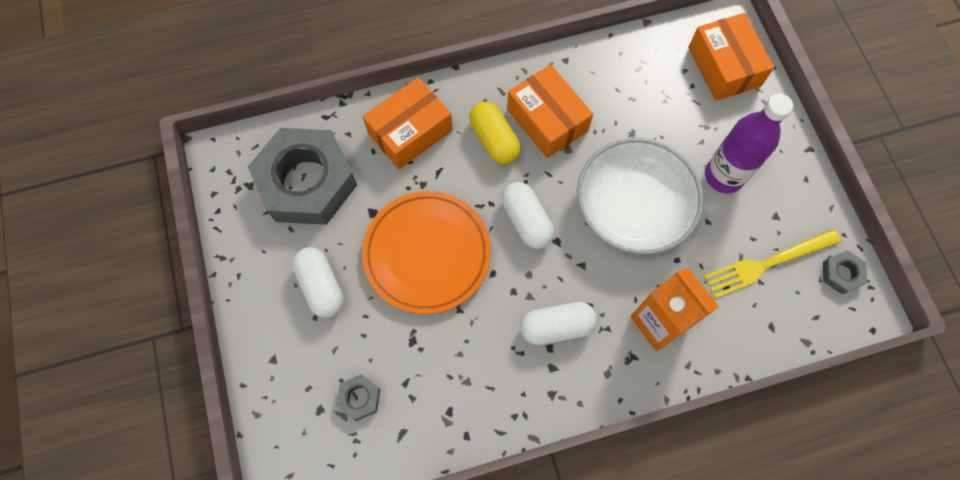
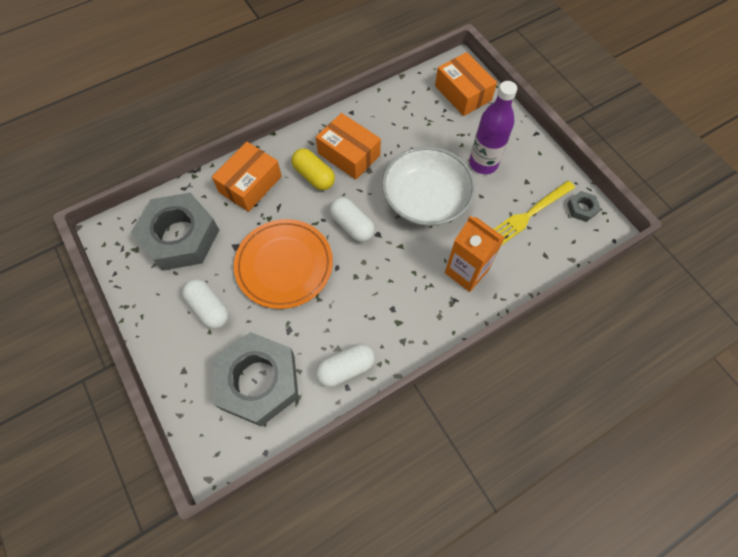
camera: 15 degrees left, 5 degrees down
grey nut [336,374,381,421] -> grey nut [212,332,298,427], size x2.49
white capsule [520,302,597,345] -> white capsule moved to [315,344,375,387]

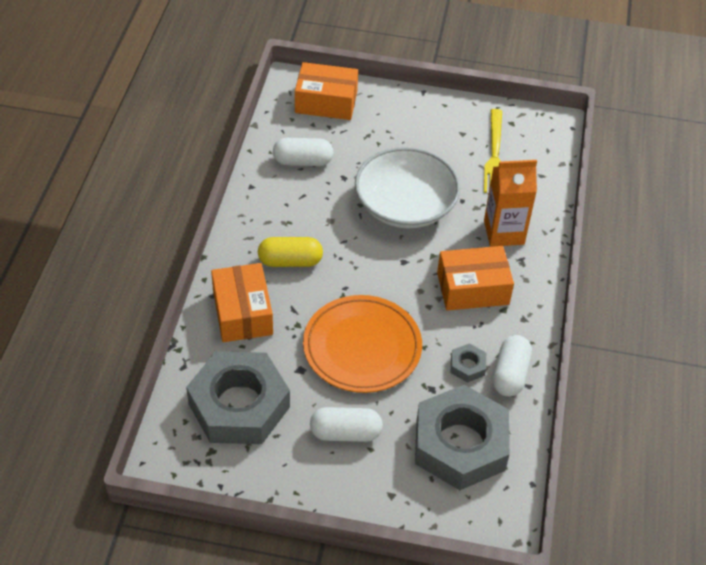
camera: 50 degrees left, 15 degrees down
orange box [316,113,381,180] -> orange box moved to [437,246,514,311]
white capsule [329,197,375,242] -> white capsule moved to [273,138,334,166]
purple bottle [469,81,517,174] -> none
grey nut [567,191,601,222] -> grey nut moved to [451,343,486,383]

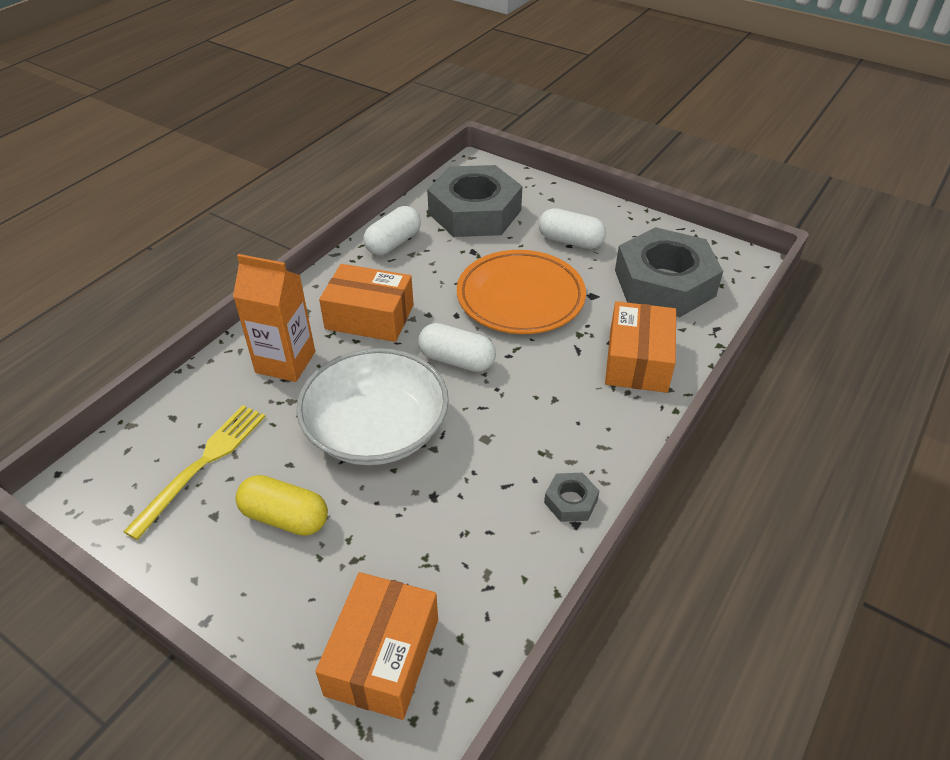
camera: 155 degrees left, 5 degrees down
yellow capsule [258,237,323,267] -> yellow capsule moved to [235,475,328,536]
white capsule [273,138,334,166] -> white capsule moved to [418,323,496,372]
orange box [295,62,358,120] -> orange box turned 75 degrees clockwise [315,572,438,720]
grey nut [451,343,486,383] -> grey nut moved to [544,473,599,522]

